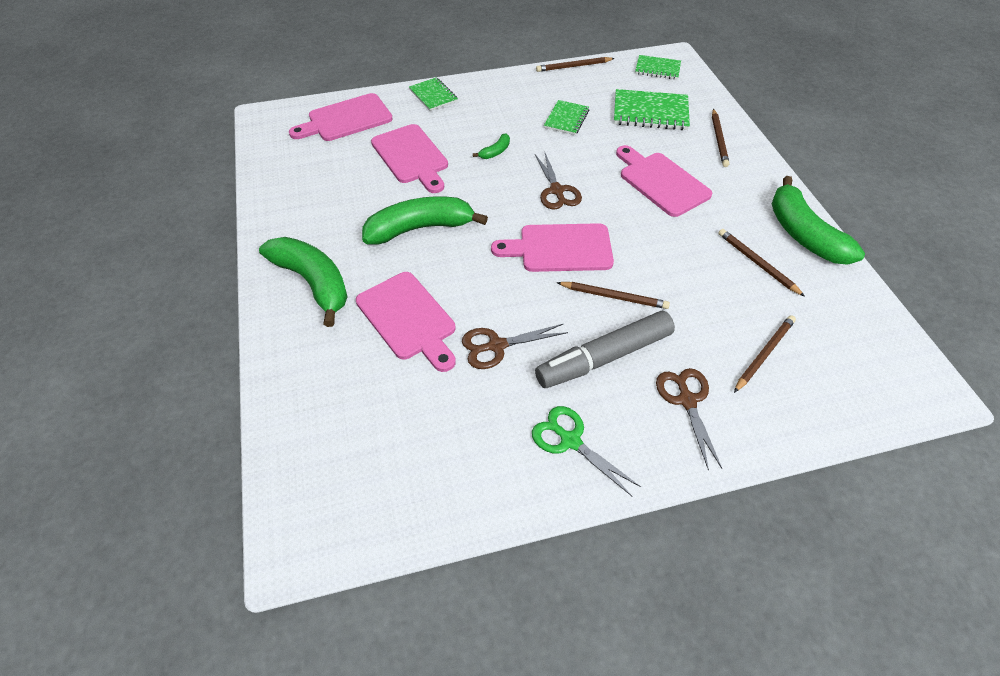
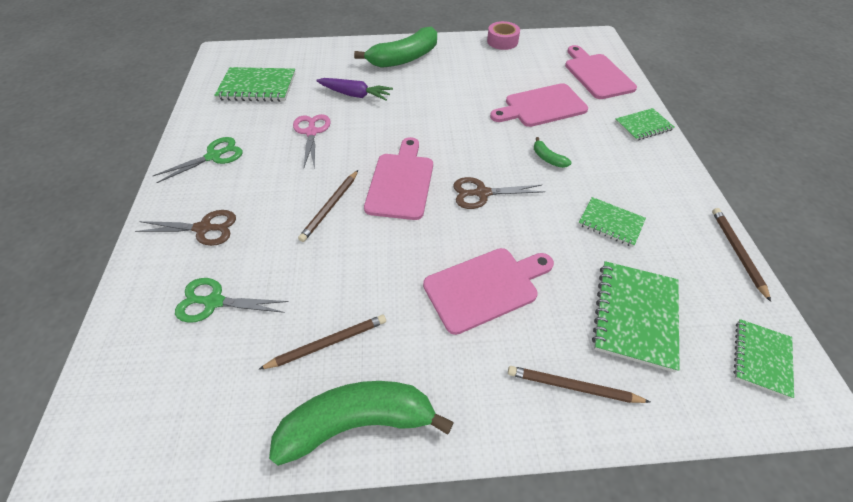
camera: 100 degrees right, 0 degrees up
pink cutting board [356,272,456,372] -> purple carrot [316,78,393,101]
green banana [362,196,488,244] -> none
brown scissors [462,324,568,369] -> pink scissors [293,114,331,169]
grey marker [535,311,675,388] -> none
brown pencil [734,315,796,393] -> green scissors [175,278,289,323]
none -> green notebook [214,67,296,102]
none -> pink tape [487,21,520,50]

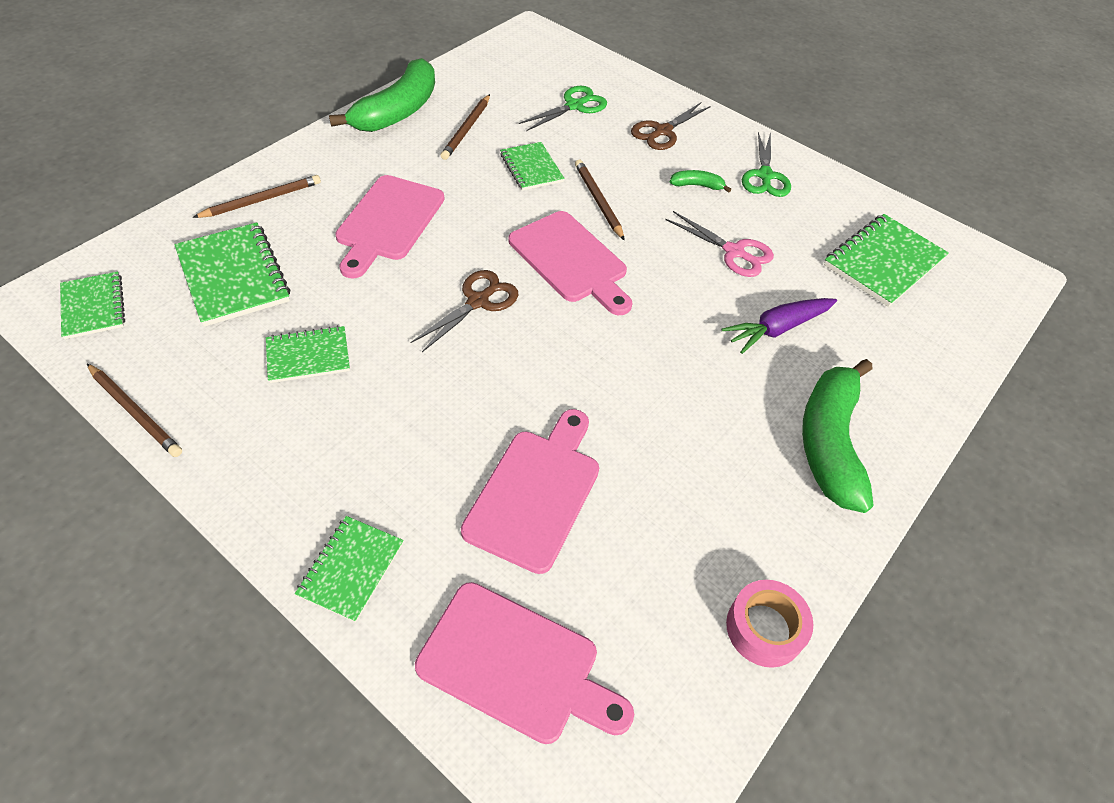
camera: 130 degrees right, 0 degrees up
green banana [534,137,572,168] -> green banana moved to [670,170,731,193]
none -> green notebook [500,142,564,191]

